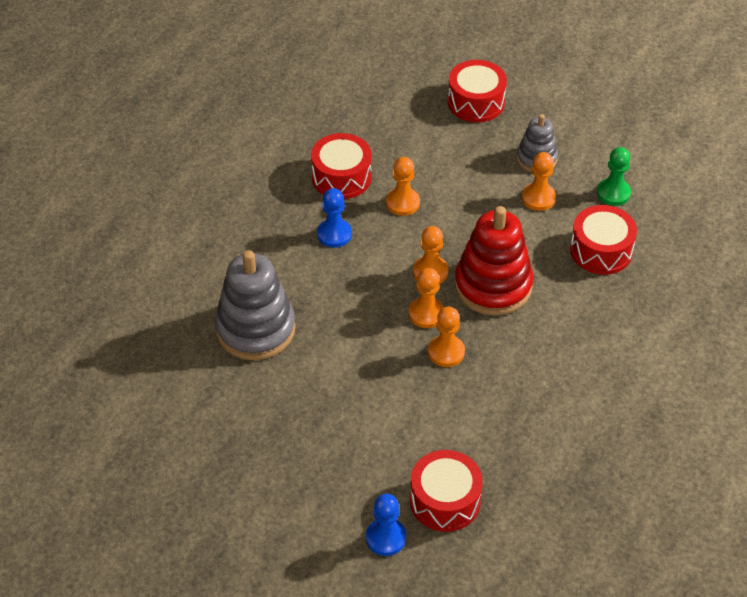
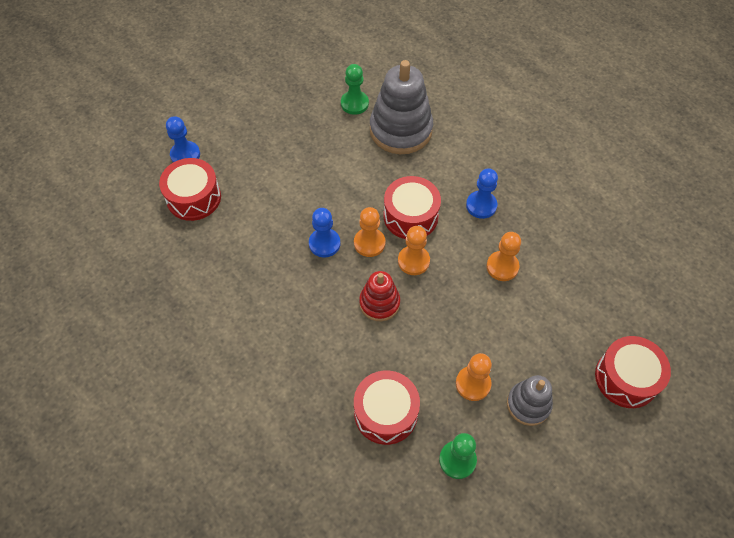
camera: 110 degrees right, 10 degrees up
red drum [311,133,372,199] -> red drum moved to [384,176,441,239]
orange pawn [428,307,465,367] -> blue pawn [309,208,340,257]
red stacking toy [454,206,533,315] -> red stacking toy [359,271,400,321], size x0.56
none -> green pawn [341,64,369,115]

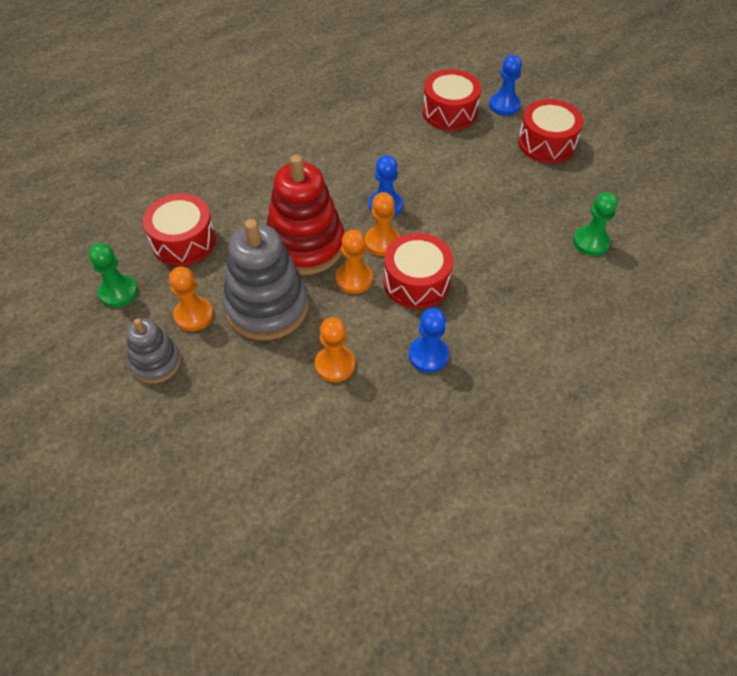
camera: 95 degrees right, 5 degrees down
red stacking toy [359,271,400,321] -> red stacking toy [267,155,344,275], size x1.77
grey stacking toy [370,60,433,154] -> grey stacking toy moved to [223,219,309,340]
red drum [595,336,671,408] -> red drum moved to [518,99,583,163]

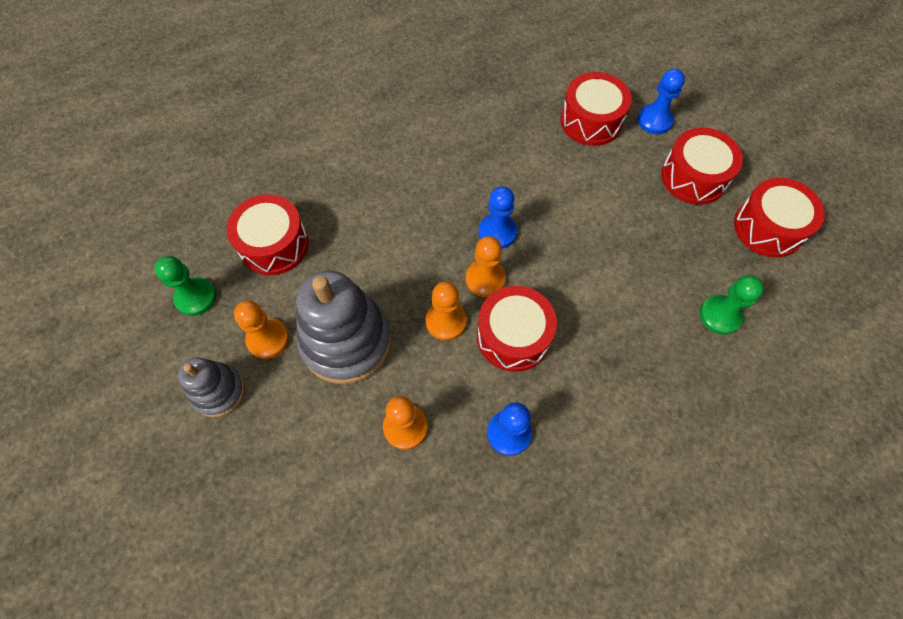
camera: 10 degrees right, 10 degrees up
red stacking toy [267,155,344,275] -> none
none -> red drum [734,178,825,258]

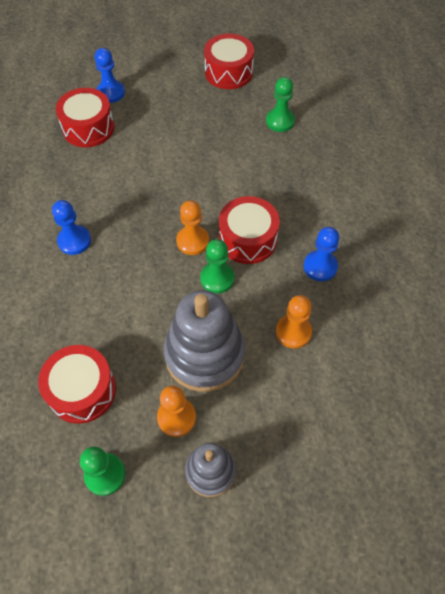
camera: 70 degrees left, 5 degrees down
orange pawn [426,281,467,341] -> green pawn [200,239,234,293]
blue pawn [479,187,517,249] -> blue pawn moved to [52,200,91,255]
red drum [661,127,743,205] -> none

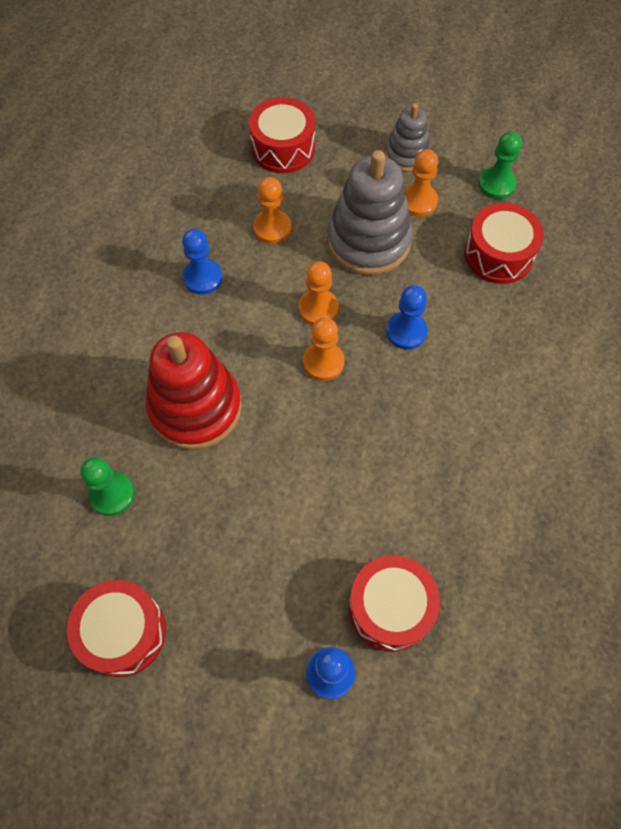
camera: 155 degrees left, 5 degrees up
blue pawn [52,200,91,255] -> blue pawn moved to [386,285,428,349]
green pawn [200,239,234,293] -> orange pawn [298,261,338,325]
red drum [219,196,280,264] -> red drum moved to [249,97,315,173]
none -> red stacking toy [146,332,242,450]

